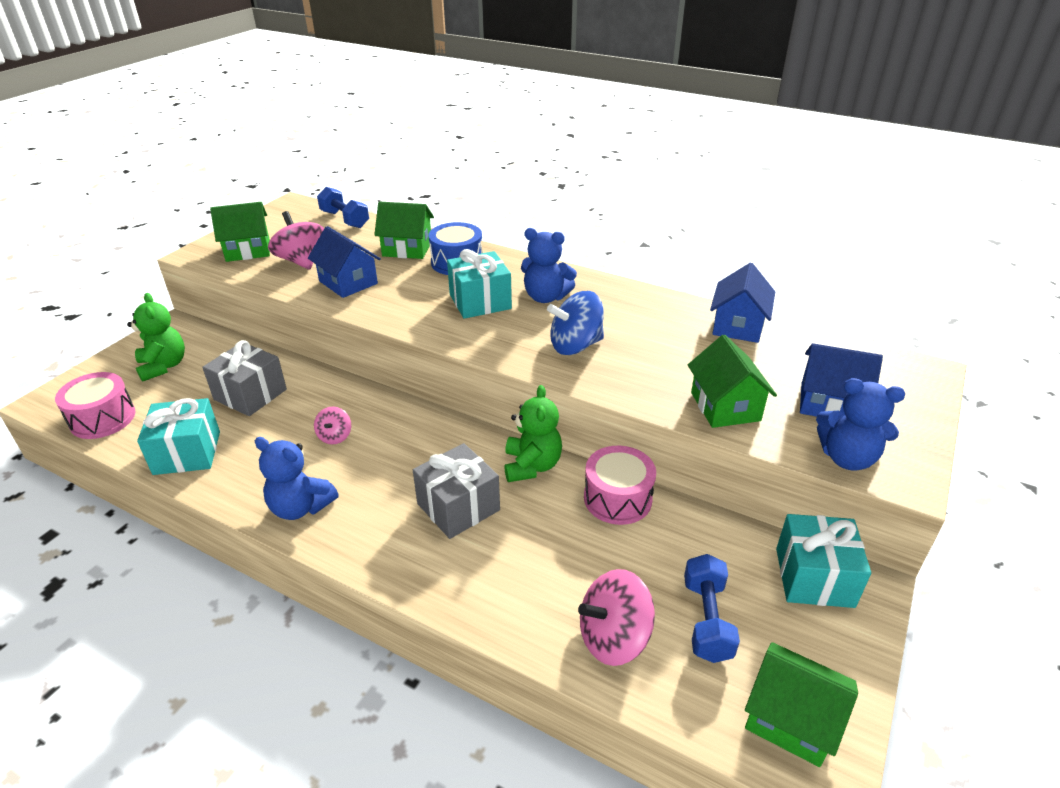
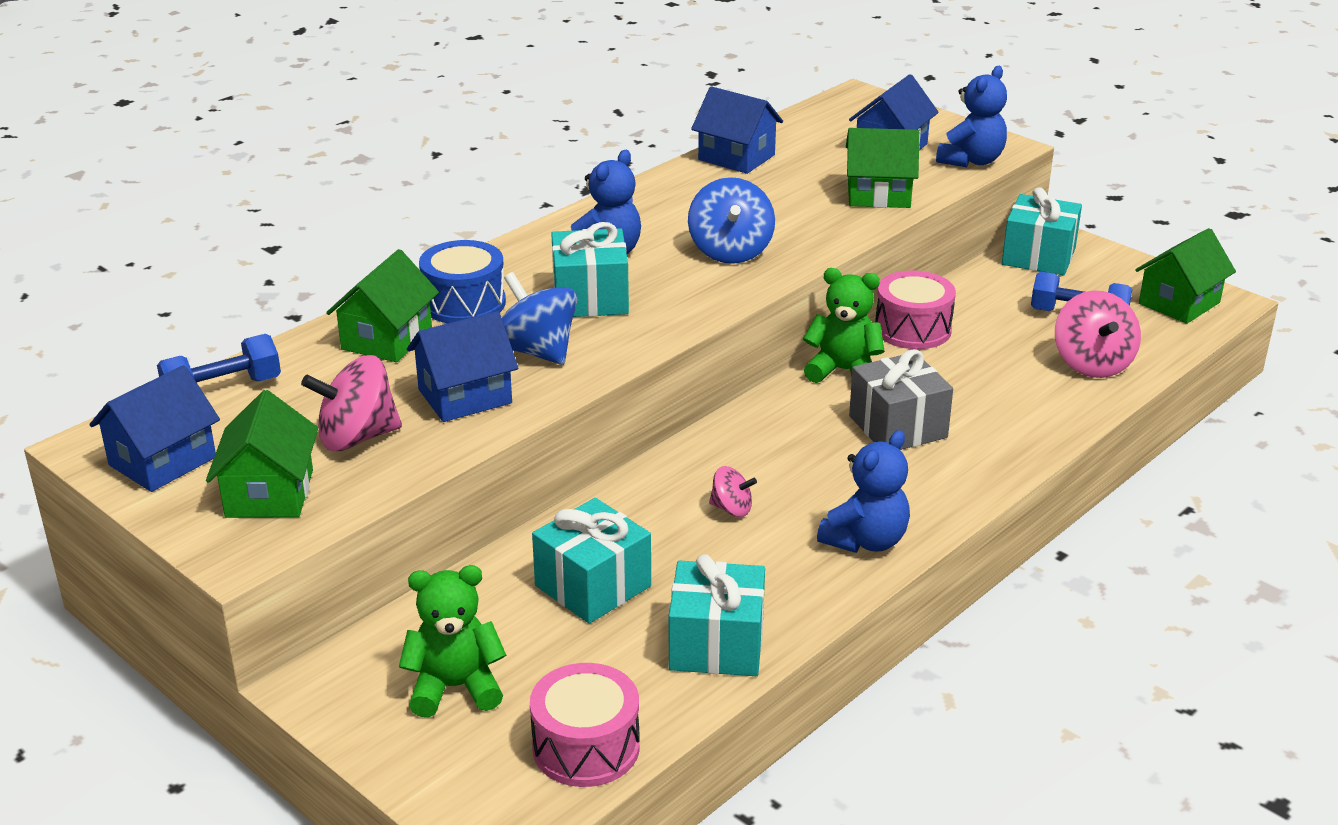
camera: 75 degrees left, 5 degrees down
grey gift [202,340,287,416] -> turquoise gift [532,498,651,624]
none -> blue house [89,365,220,492]
none -> blue spinning top [502,272,578,365]

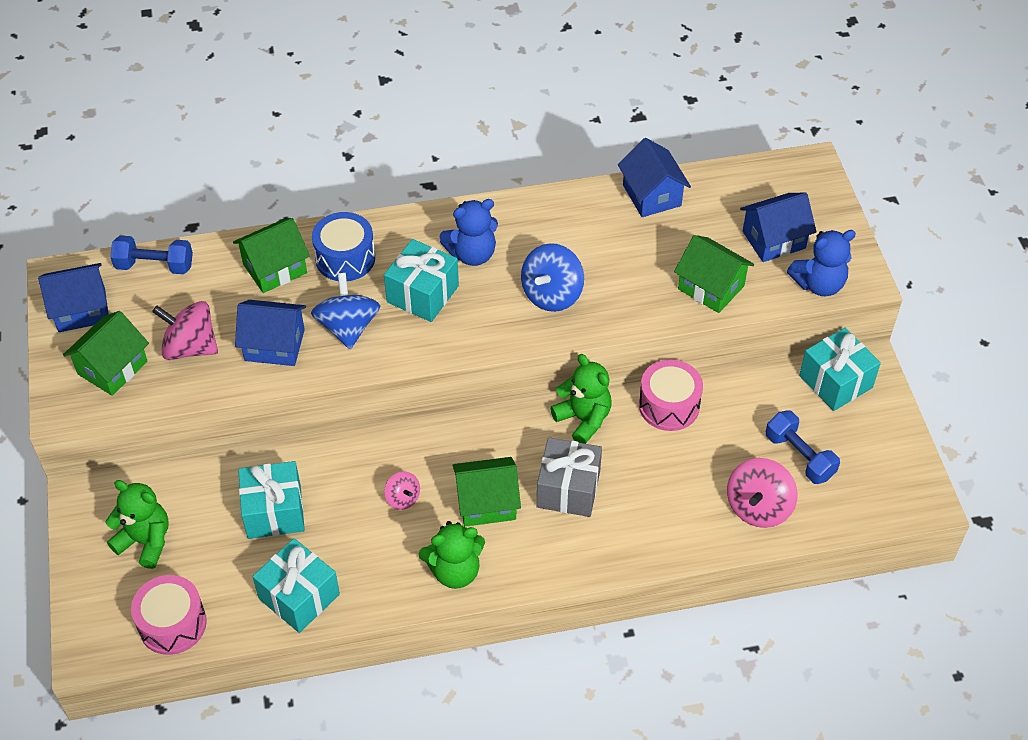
camera: 35 degrees right, 20 degrees up
blue teddy bear [817,430,910,553] -> green teddy bear [419,521,485,589]
green house [1135,228,1236,324] -> green house moved to [453,457,521,527]

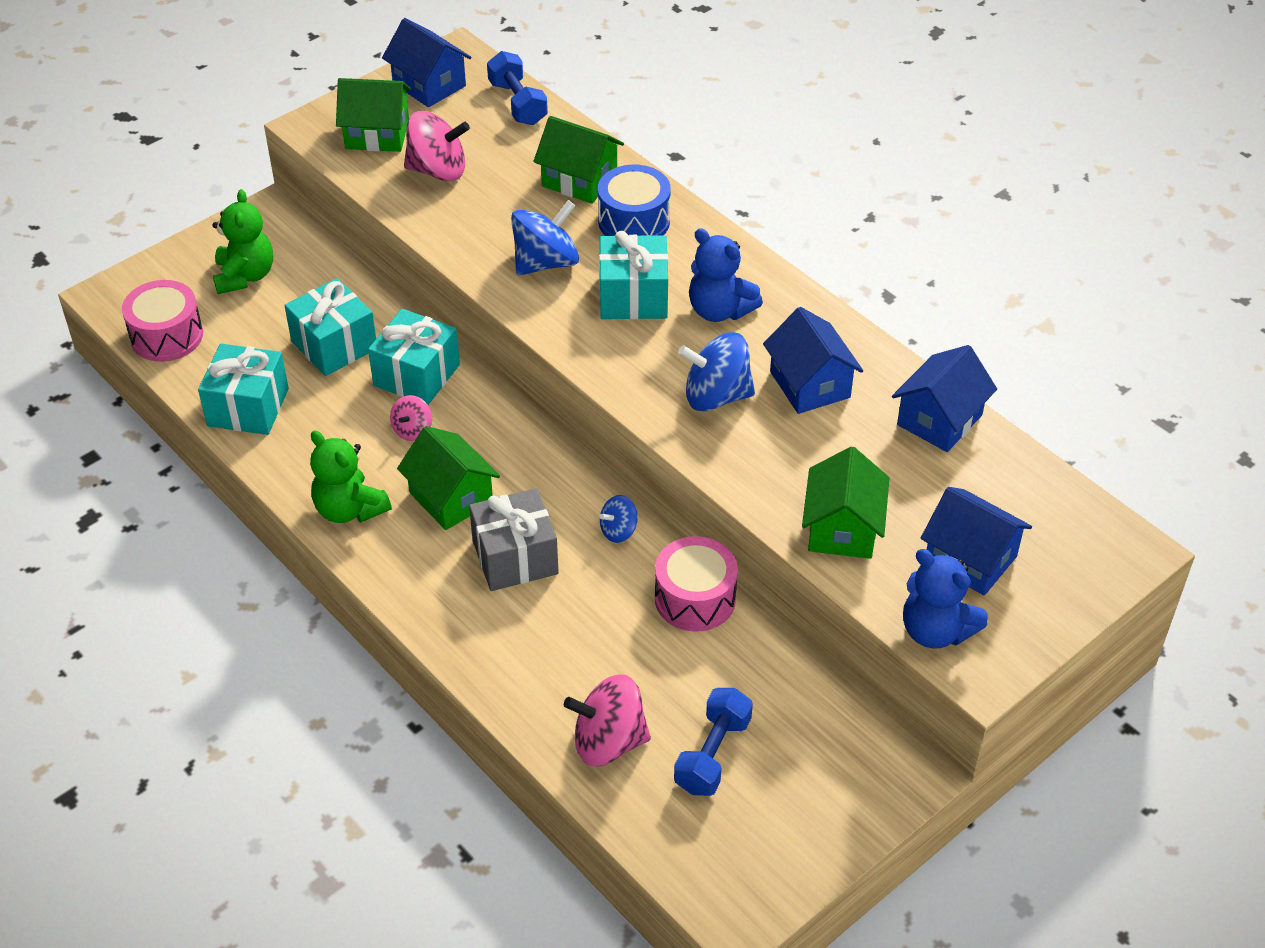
camera: 60 degrees right, 5 degrees down
pink spinning top [152,301,218,360] -> pink spinning top turned 105 degrees clockwise [404,111,470,181]
blue house [235,300,306,366] -> blue house moved to [763,307,863,414]
green teddy bear [550,354,612,444] -> blue spinning top [600,495,638,543]
turquoise gift [799,328,881,411] -> turquoise gift moved to [368,309,460,405]

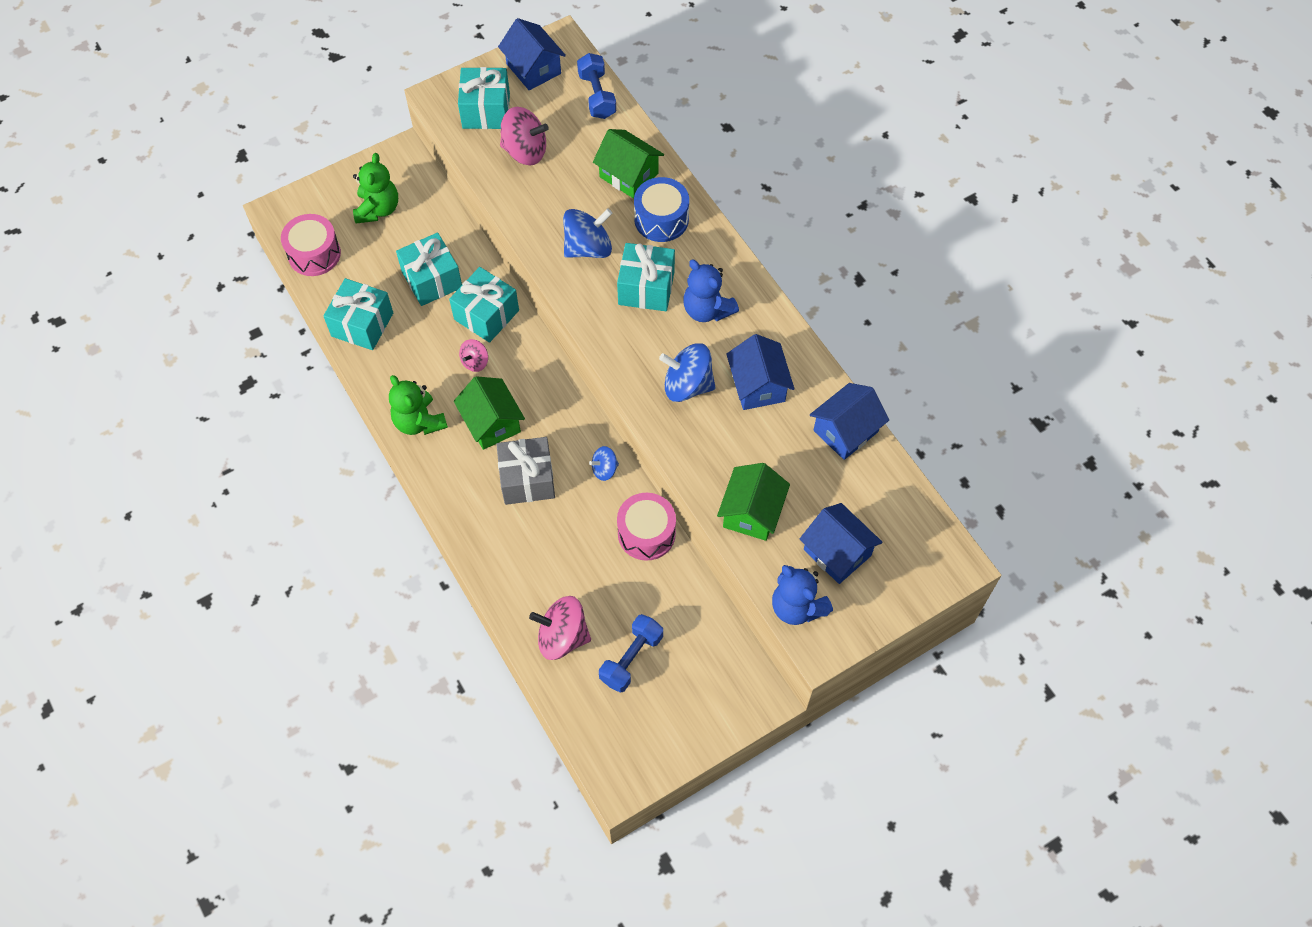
camera: 10 degrees right, 15 degrees up
green house [336,78,411,152] -> turquoise gift [458,67,510,129]

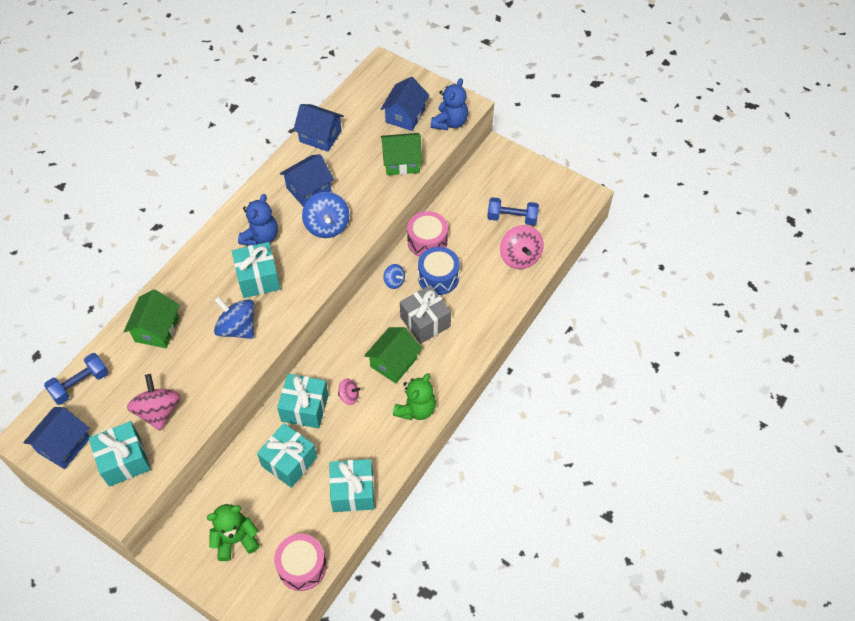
camera: 115 degrees left, 5 degrees down
blue drum [634,177,689,242] -> blue drum moved to [418,247,460,295]

